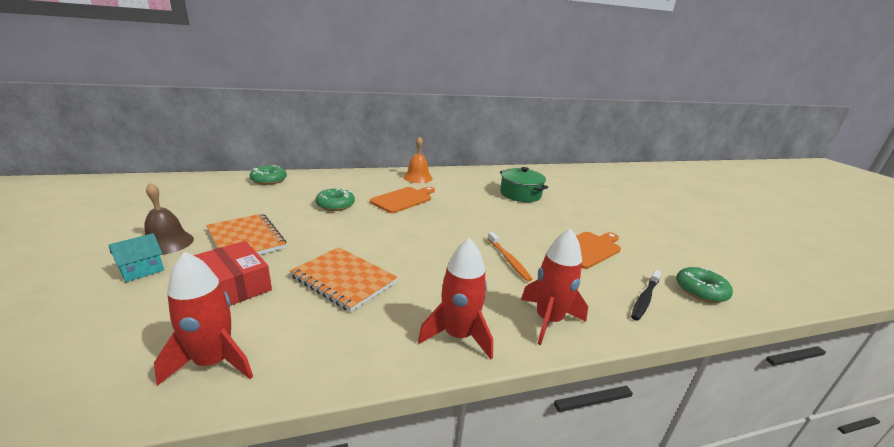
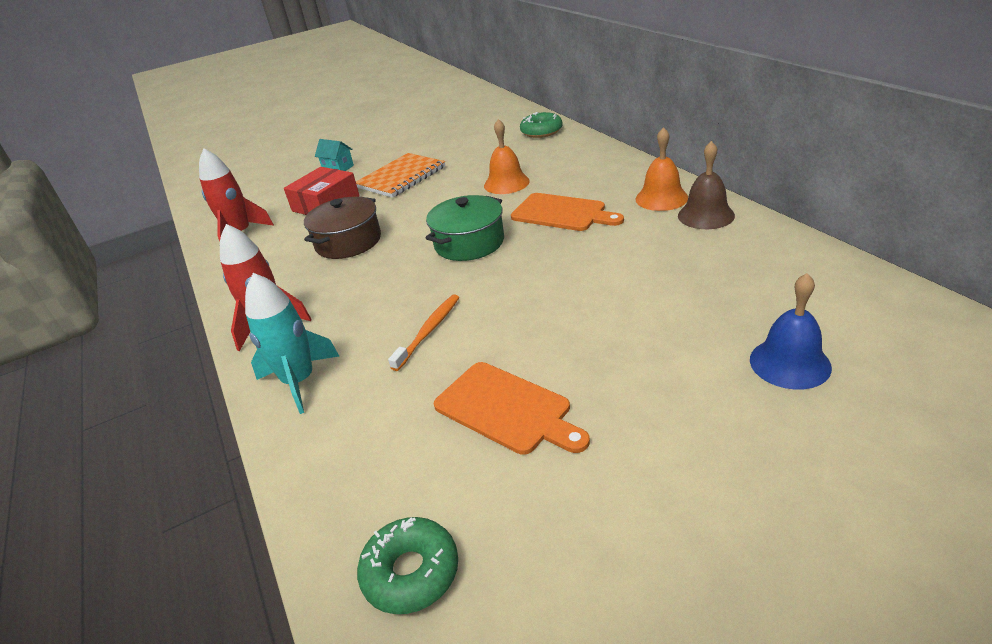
camera: 85 degrees right, 10 degrees up
brown bell [144,183,194,255] -> brown bell moved to [678,141,735,229]
orange notebook [290,247,398,312] -> brown pot [304,197,381,259]
green donut [316,188,355,211] -> orange bell [484,119,530,194]
orange toothbrush [488,232,532,282] -> orange toothbrush turned 150 degrees clockwise [388,294,459,371]
green pot [500,167,548,202] -> green pot moved to [426,195,504,261]
red rocket [521,229,588,345] -> turquoise rocket [245,273,339,414]
black toothbrush [631,270,661,321] -> none
none -> blue bell [750,273,832,390]

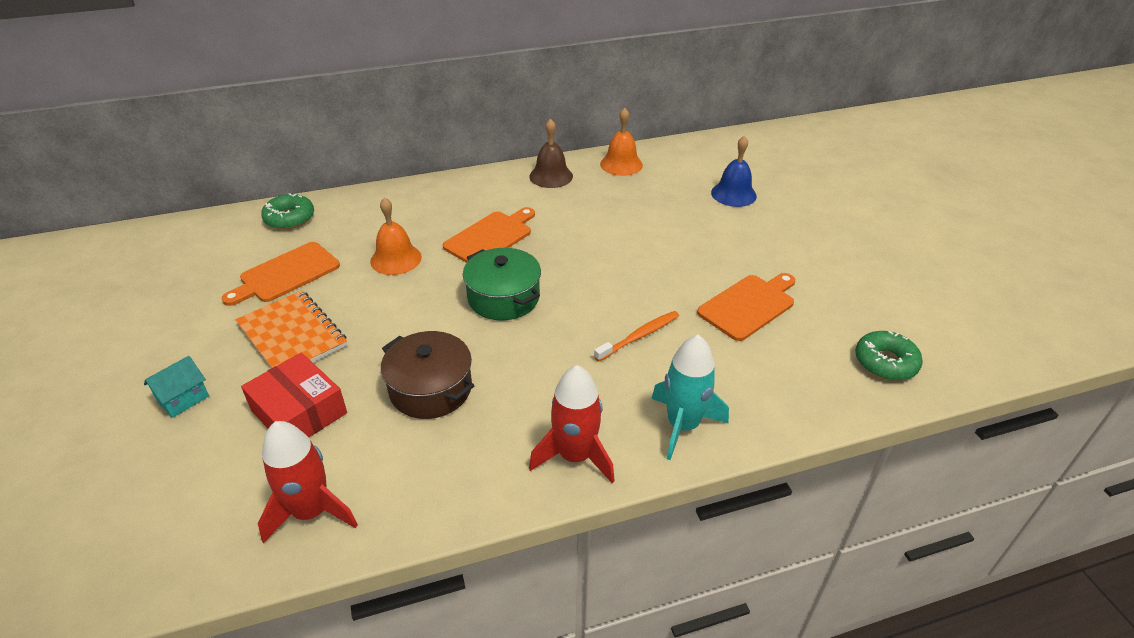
camera: 85 degrees left, 5 degrees up
orange toothbrush [388,294,459,371] -> orange toothbrush turned 105 degrees clockwise [594,311,679,362]
orange bell [636,127,688,211] -> orange bell moved to [600,108,643,176]
none -> orange cutting board [221,242,340,306]

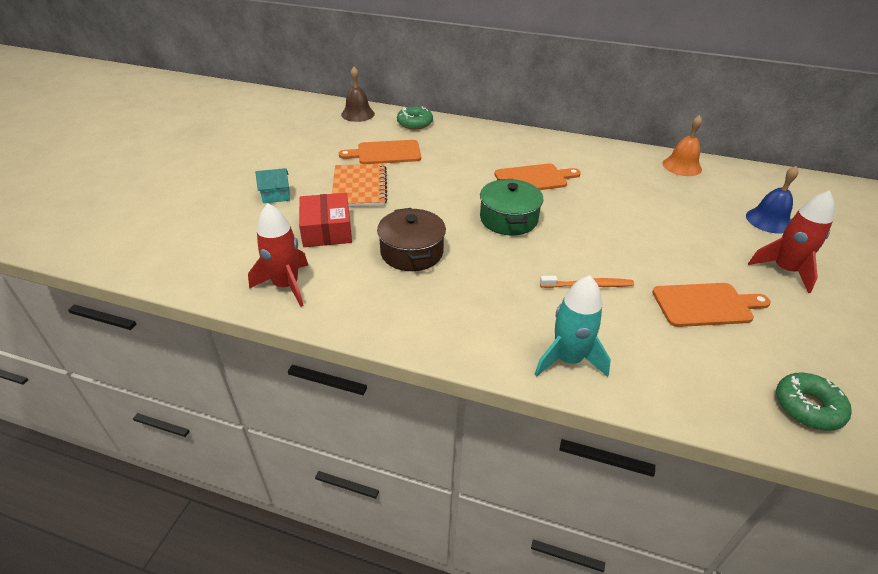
camera: 35 degrees right, 0 degrees up
orange bell [370,197,422,275] -> none
brown bell [529,118,573,188] -> brown bell moved to [341,67,375,122]
red rocket [529,365,615,483] -> red rocket moved to [748,190,835,293]

